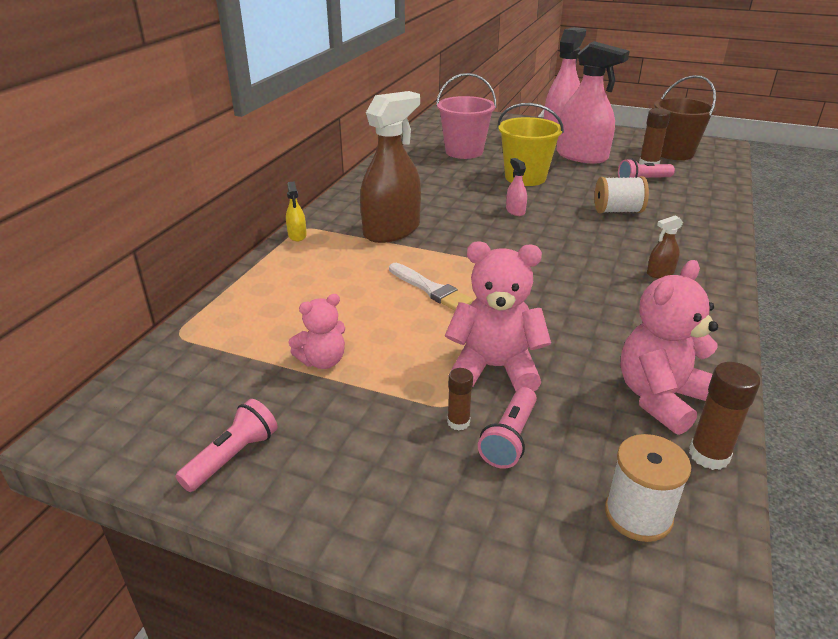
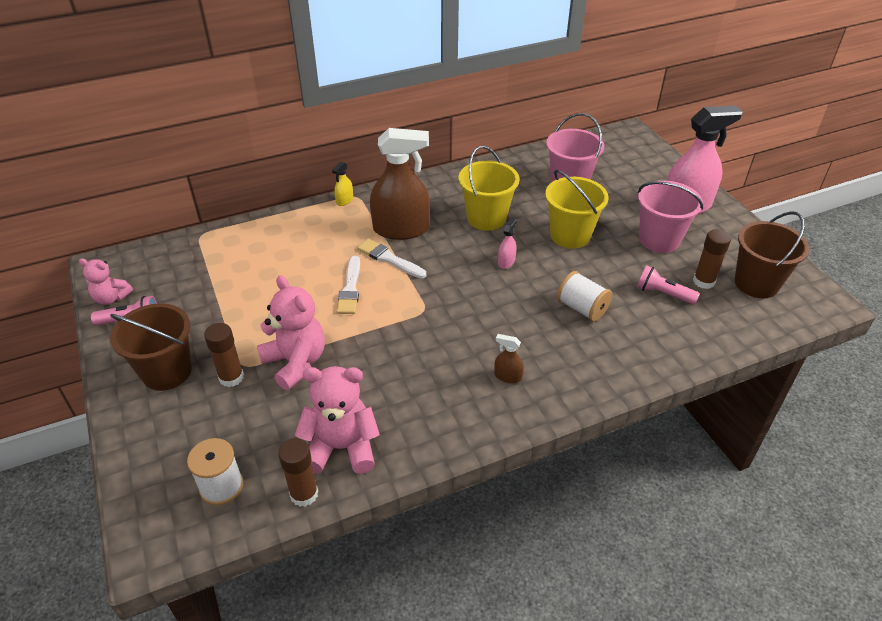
camera: 45 degrees right, 10 degrees up
pink teddy bear [288,294,345,369] -> pink teddy bear moved to [79,258,133,305]
brown glue stick [447,368,473,430] -> brown glue stick [204,323,244,387], size x1.61
pink flashlight [478,387,537,469] -> none
pink spray bottle [556,41,630,164] -> pink bucket [638,181,703,253]
none -> brown bucket [110,303,192,391]
none -> white brush [357,239,426,279]
none -> yellow bucket [458,146,520,231]

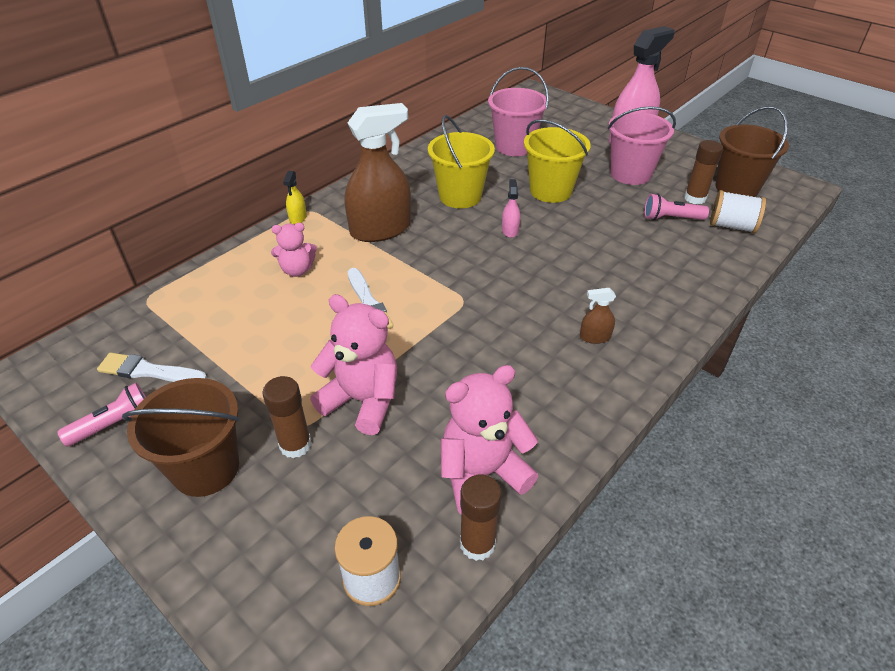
camera: 25 degrees left, 0 degrees up
pink teddy bear [79,258,133,305] -> pink teddy bear moved to [271,223,317,277]
white brush [357,239,426,279] -> white brush moved to [97,353,207,382]
white spool [557,271,613,322] -> white spool moved to [710,190,766,233]

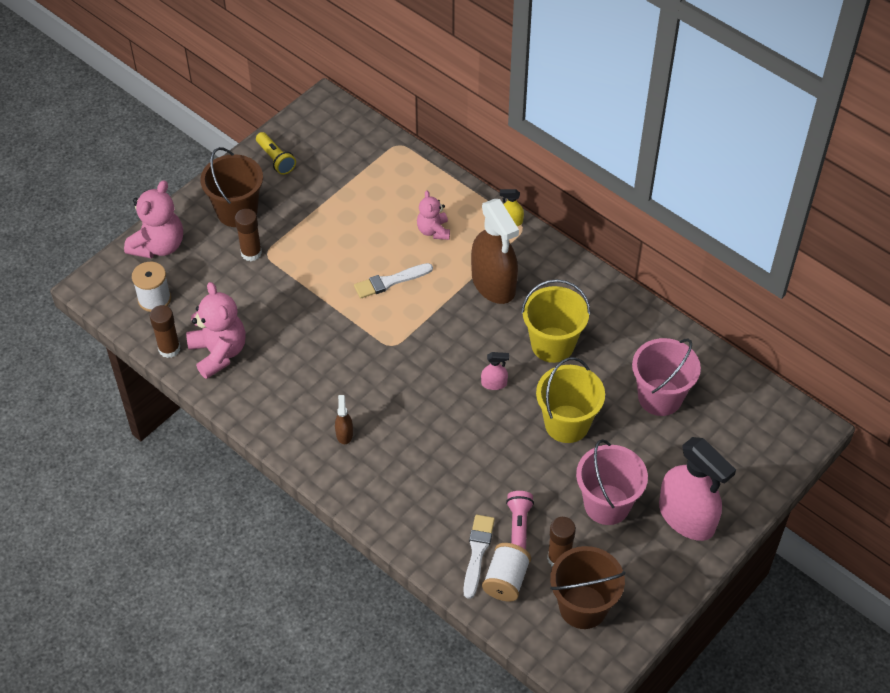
camera: 90 degrees right, 10 degrees up
pink flashlight [57,383,146,446] -> yellow flashlight [256,132,296,175]
white brush [97,353,207,382] -> white brush moved to [463,515,495,599]
pink teddy bear [310,294,397,435] -> pink teddy bear moved to [124,180,183,258]

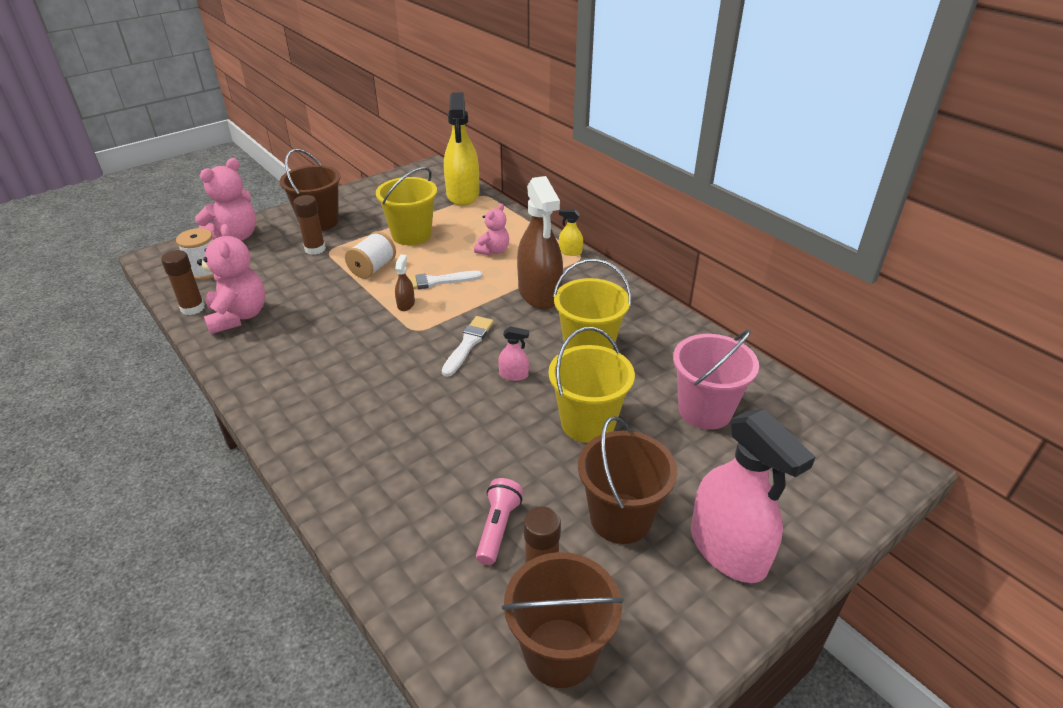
camera: 10 degrees right, 15 degrees down
yellow flashlight [256,132,296,175] -> none
brown spray bottle [335,395,353,444] -> brown spray bottle moved to [395,255,415,311]
pink teddy bear [417,191,450,240] -> pink teddy bear turned 150 degrees counterclockwise [474,204,509,255]
white brush [463,515,495,599] -> white brush moved to [442,316,494,377]
white spool [482,543,531,601] -> white spool moved to [345,231,396,279]
pink bucket [576,439,648,525] -> brown bucket [578,416,678,544]
none -> yellow bucket [376,167,437,245]
none -> yellow spray bottle [444,92,480,206]

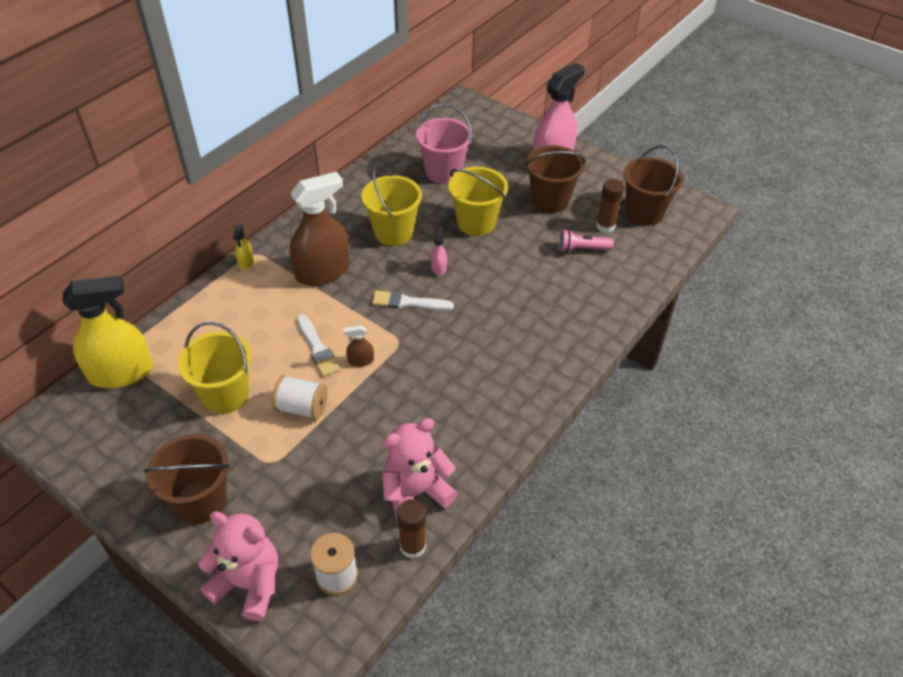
camera: 105 degrees left, 10 degrees up
brown glue stick [294,195,326,255] -> none
pink teddy bear [474,204,509,255] -> none

